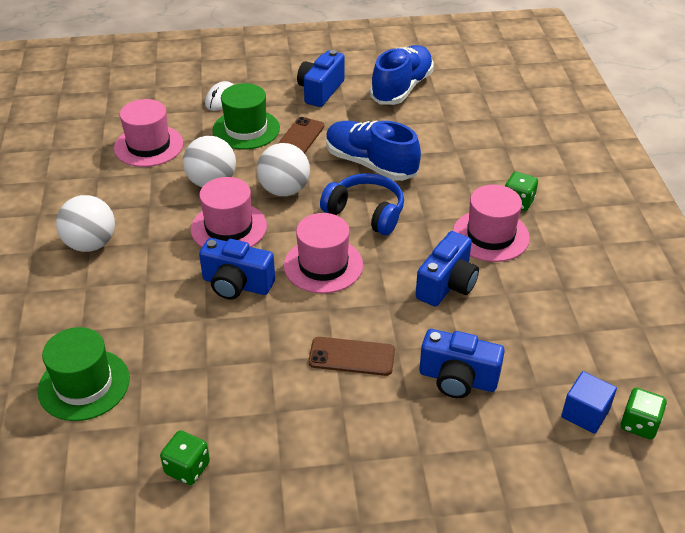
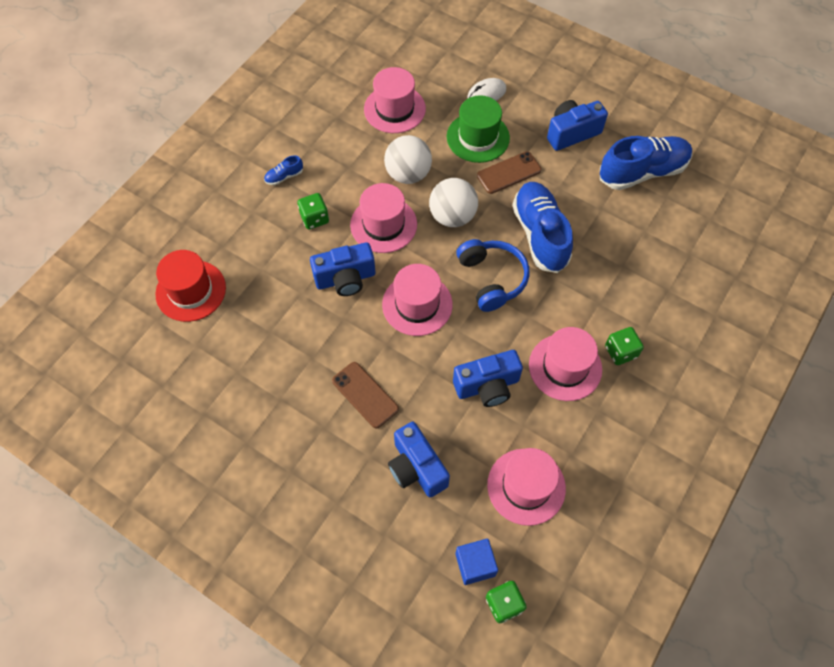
camera: 40 degrees right, 20 degrees up
green hat [38,327,130,421] -> red hat [155,250,226,322]
white ball [56,195,115,252] -> blue shoe [264,155,303,185]
green dice [160,430,210,485] -> green dice moved to [297,193,329,230]
blue camera [199,238,275,300] -> blue camera turned 75 degrees counterclockwise [310,242,375,296]
none -> pink hat [487,448,566,526]

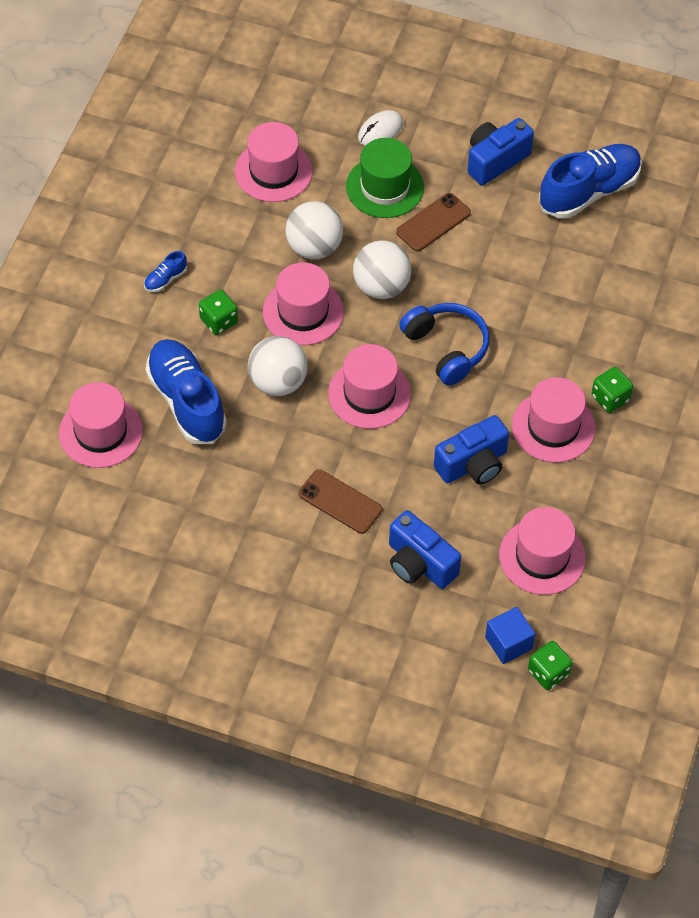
camera: 15 degrees left, 5 degrees down
red hat [155,250,226,322] -> pink hat [59,382,143,468]
blue camera [310,242,375,296] -> white ball [248,336,308,396]
blue shoe [512,182,573,273] -> blue shoe moved to [145,339,227,444]

